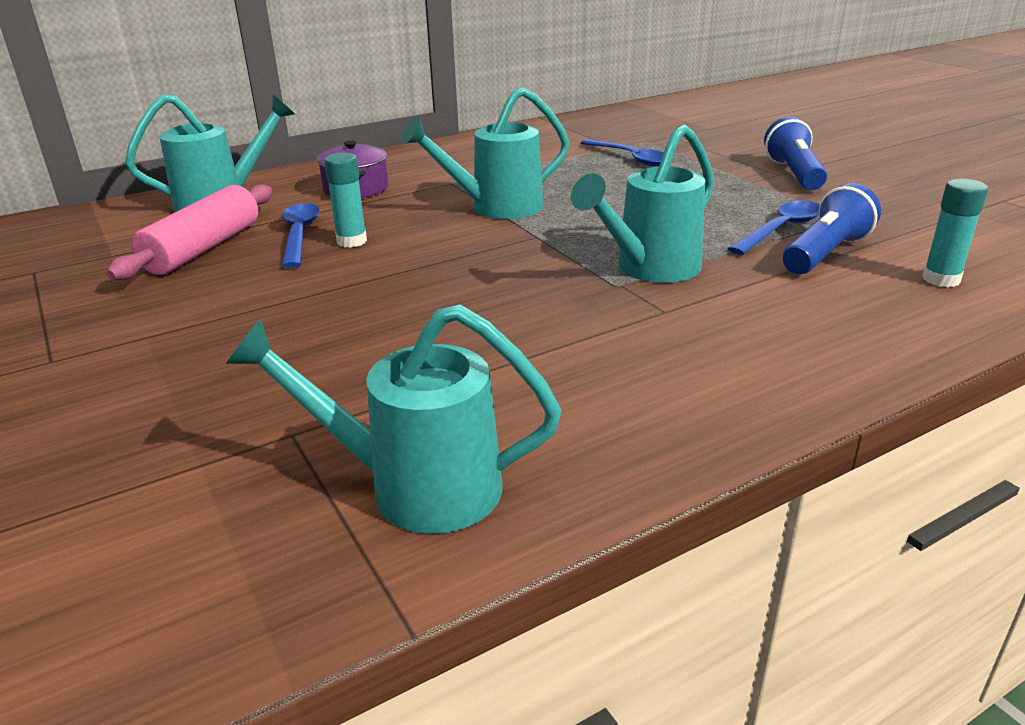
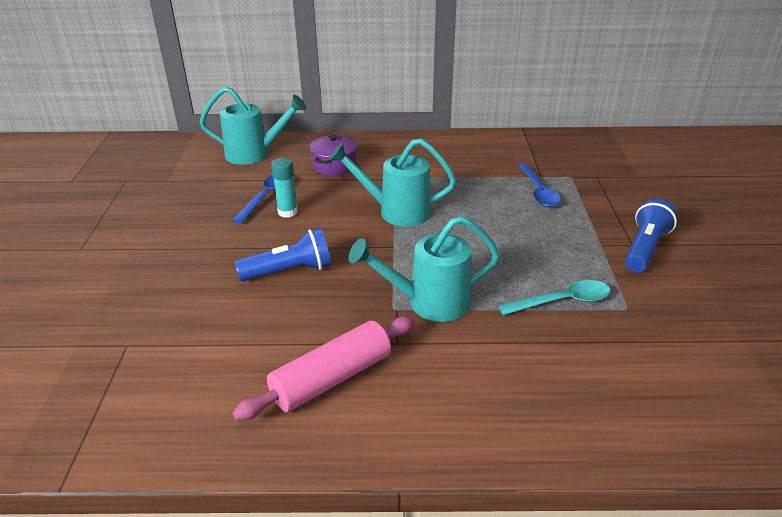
camera: 30 degrees right, 5 degrees up
pink rolling pin [106,184,272,280] -> pink rolling pin moved to [233,316,415,421]
turquoise watering can [226,304,561,534] -> none
blue spoon [728,201,820,255] -> turquoise spoon [498,280,611,315]
blue flashlight [783,183,881,274] -> blue flashlight moved to [235,228,331,281]
turquoise glue stick [922,179,988,287] -> none

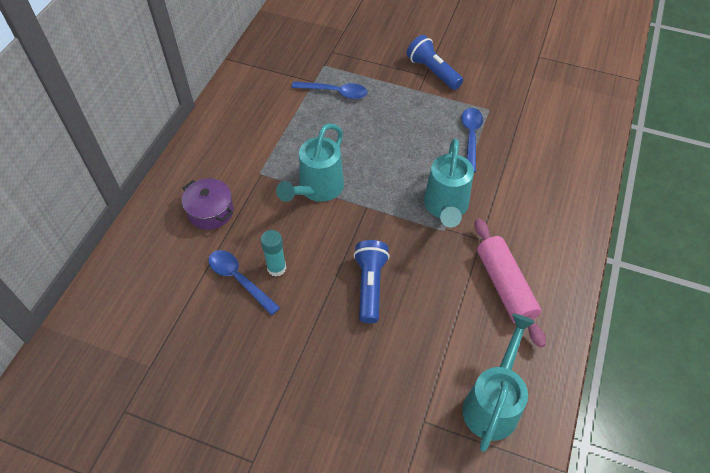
camera: 70 degrees left, 20 degrees up
turquoise watering can [199,86,306,165] -> turquoise watering can moved to [463,314,535,452]
turquoise spoon [498,280,611,315] -> blue spoon [461,108,483,172]

